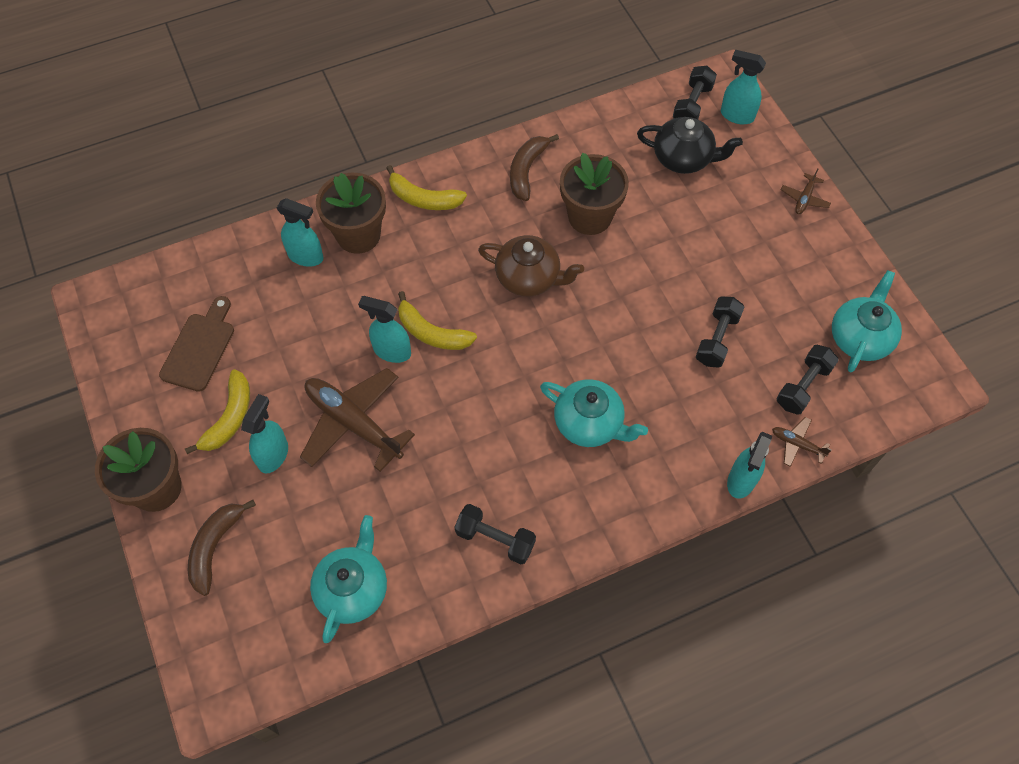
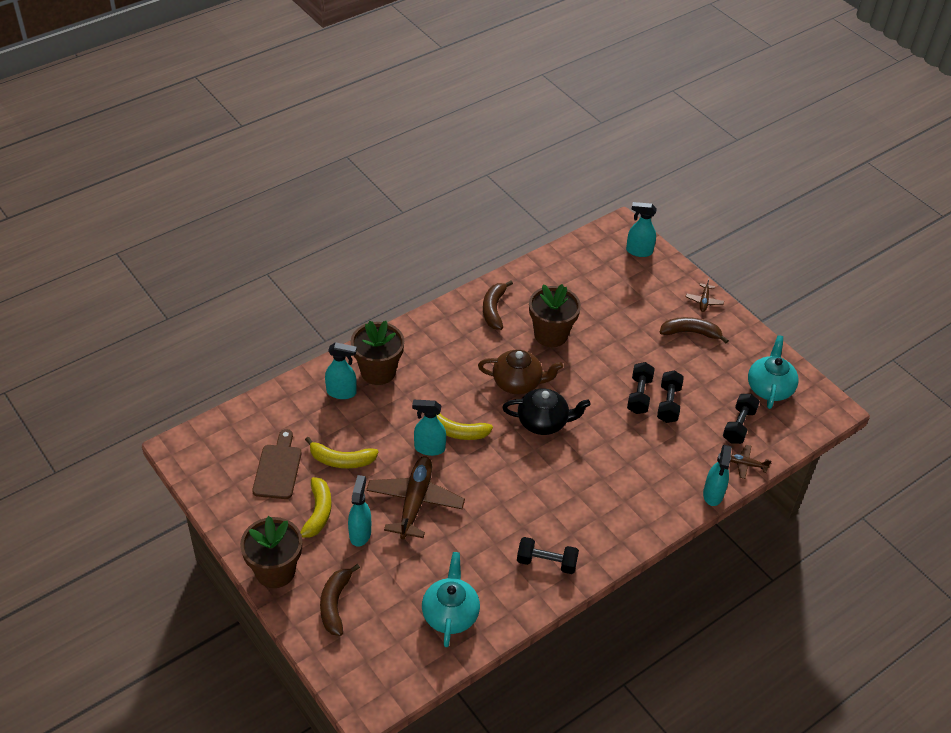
camera: 15 degrees left, 15 degrees down
brown plane [300,368,415,472] -> brown plane turned 75 degrees clockwise [366,456,465,539]
yellow banana [386,165,467,210] -> yellow banana moved to [305,437,379,468]
turquoise teapot [540,379,648,447] -> none
black teapot [637,117,743,174] -> black teapot moved to [502,388,591,435]
black dumbbell [673,66,717,119] -> black dumbbell moved to [627,362,655,414]
none -> brown banana [659,317,729,343]

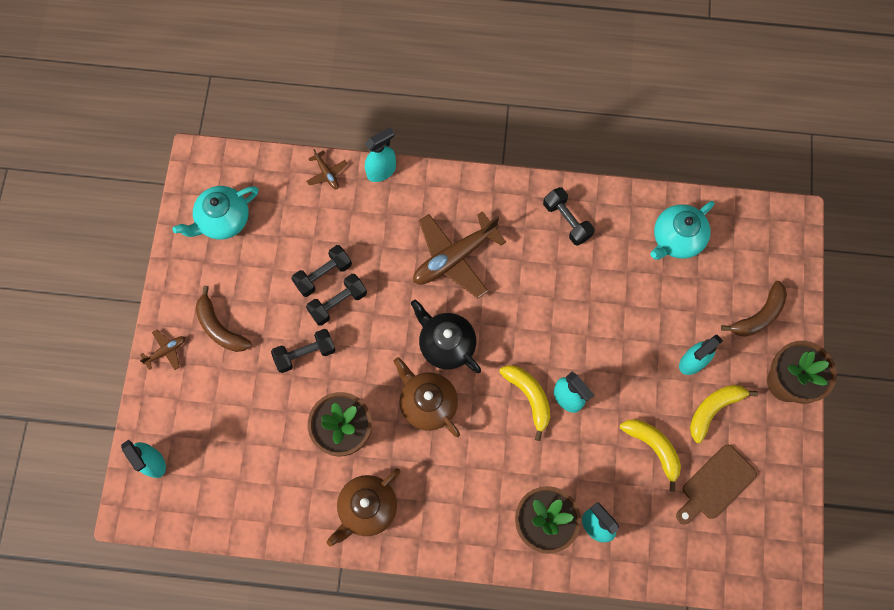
camera: 135 degrees left, 25 degrees up
brown plane [366,456,465,539] -> brown plane moved to [413,211,506,298]
brown banana [483,280,513,330] -> brown teapot [327,468,400,547]
black dumbbell [723,394,760,444] -> black dumbbell moved to [271,329,336,373]

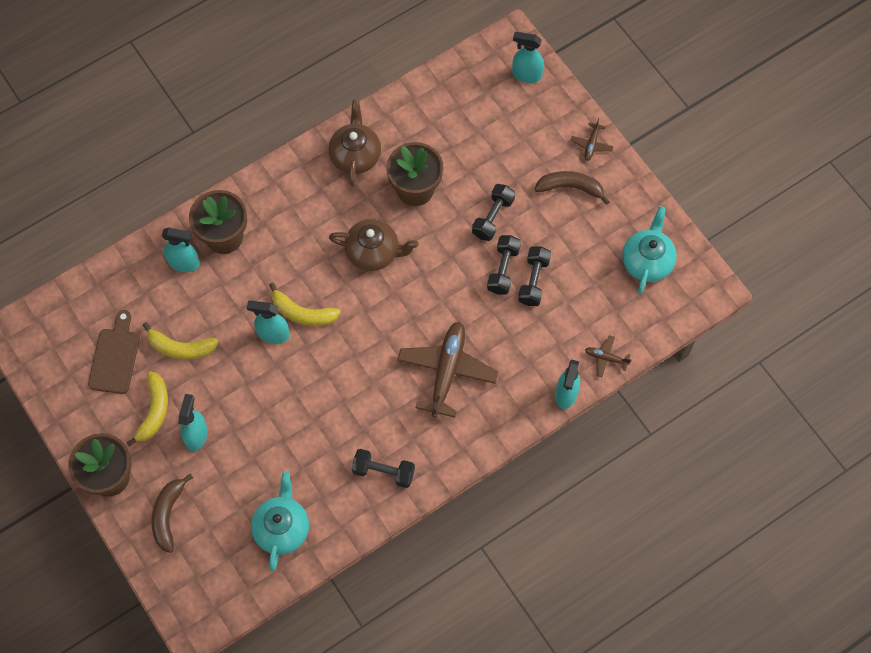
camera: 140 degrees right, 5 degrees down
black teapot [411,299,481,373] -> none

